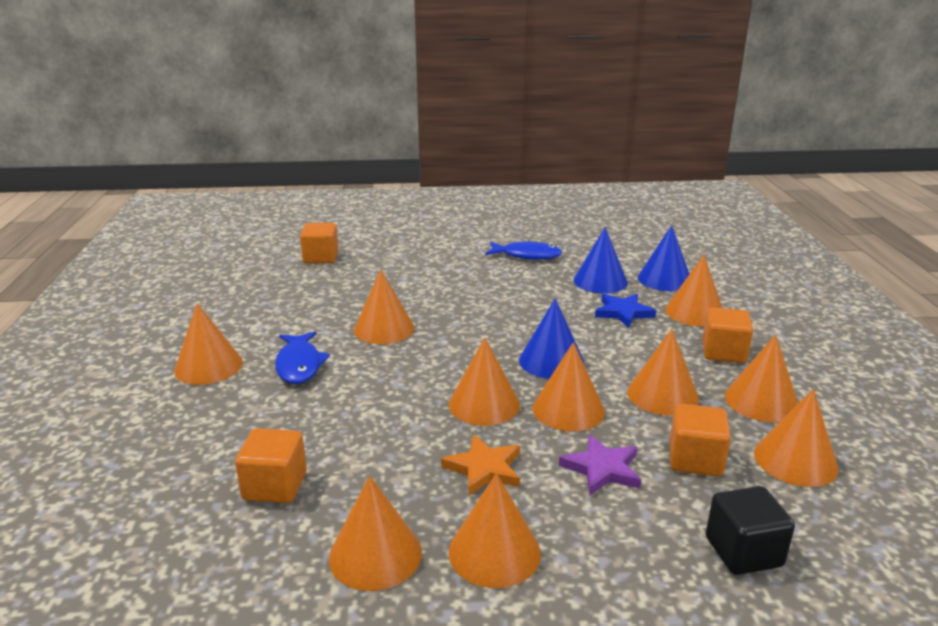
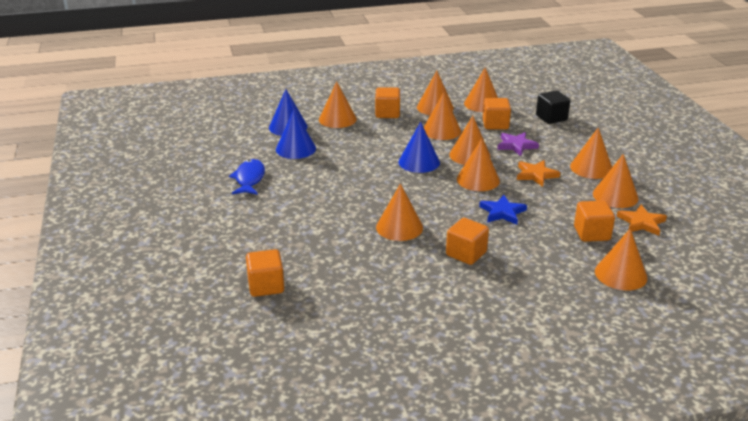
camera: 100 degrees left, 5 degrees up
orange cone [174,303,243,385] -> orange cone moved to [595,229,647,290]
blue fish [275,331,330,384] -> orange cube [446,218,489,265]
blue star [595,294,656,328] -> blue star moved to [479,195,527,225]
none -> orange star [617,205,667,236]

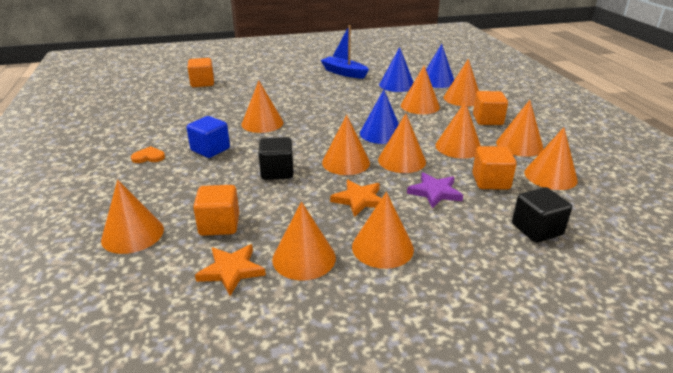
camera: 90 degrees right, 0 degrees up
blue fish [229,159,265,195] -> blue boat [320,25,369,79]
orange cube [446,218,489,265] -> blue cube [186,116,230,158]
blue star [479,195,527,225] -> black cube [258,137,294,180]
none -> orange heart [131,146,165,163]
none -> orange cone [401,66,440,114]

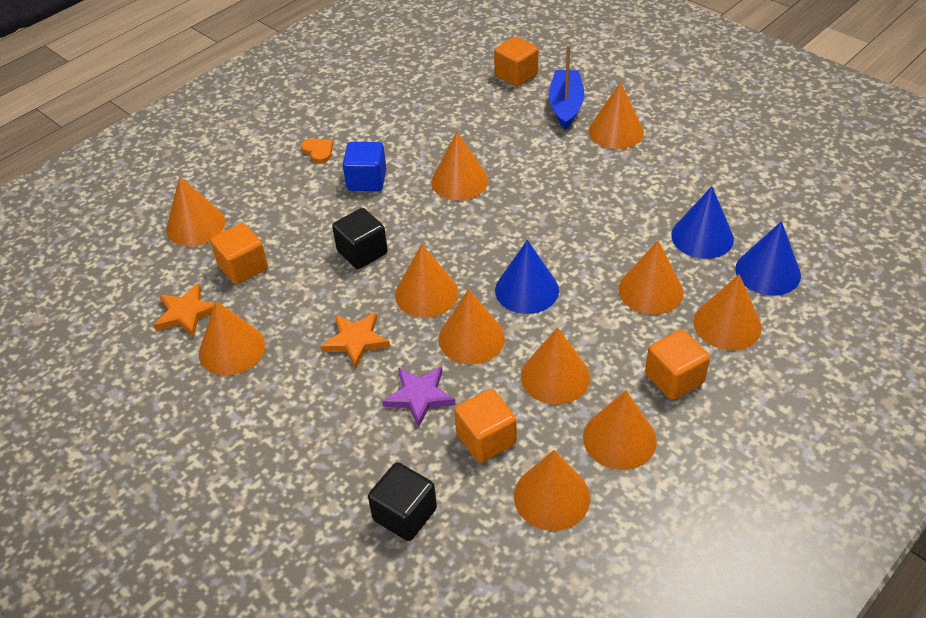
camera: 60 degrees right, 15 degrees up
blue boat [320,25,369,79] -> blue boat moved to [549,45,585,130]
orange cone [352,192,414,269] -> orange cone moved to [588,82,644,149]

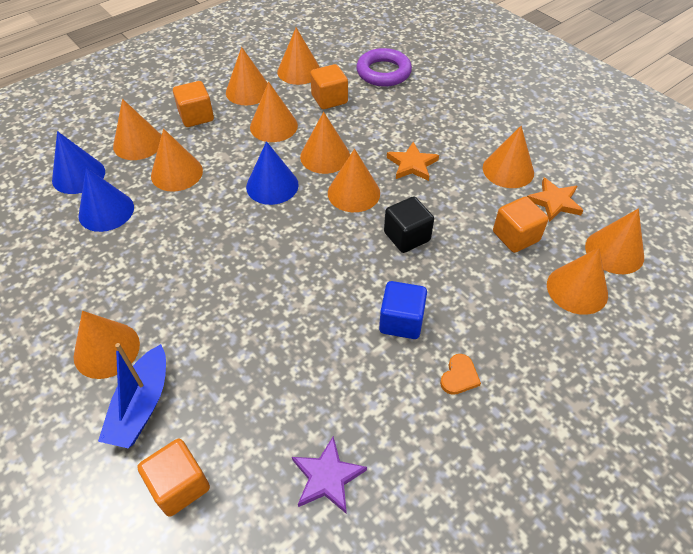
camera: 175 degrees left, 5 degrees up
orange heart [301,138,333,163] -> orange heart turned 120 degrees counterclockwise [440,354,481,395]
black cube [368,462,437,541] -> purple ring [356,48,412,87]
purple star [382,366,456,428] -> purple star moved to [292,436,367,513]
orange cone [431,132,488,200] -> orange cone moved to [585,208,644,274]

